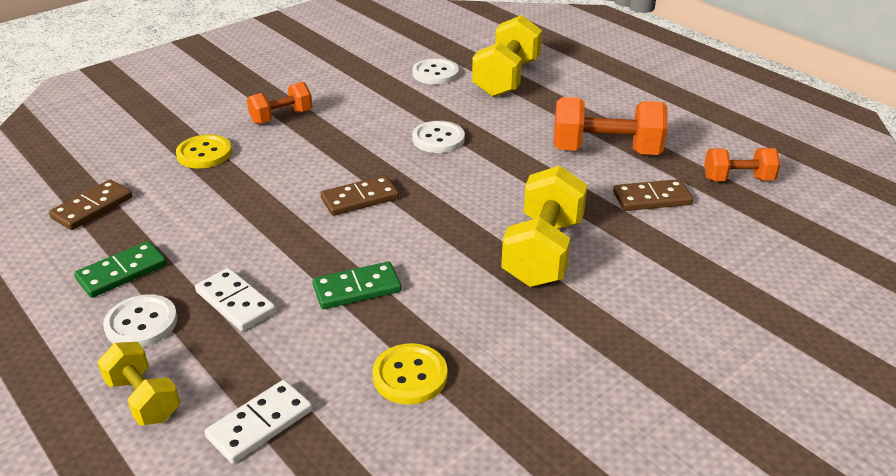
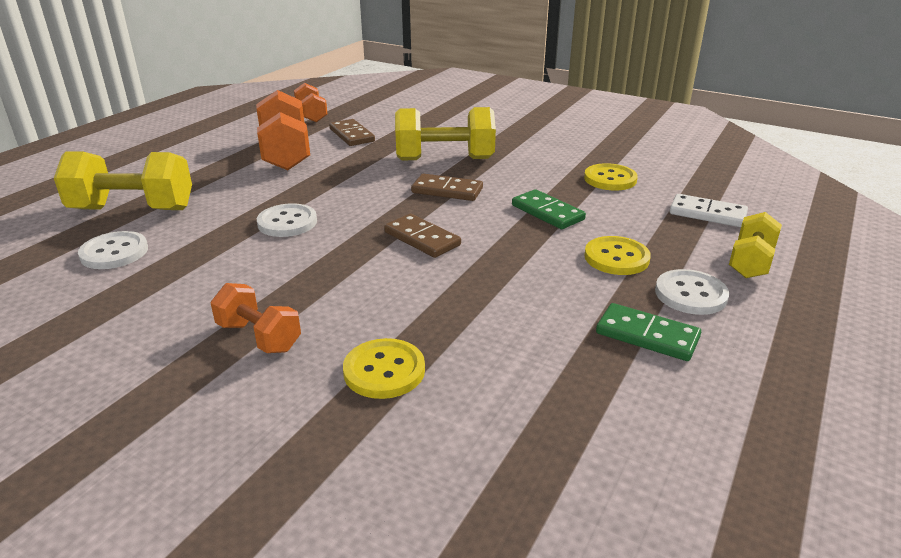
camera: 110 degrees left, 5 degrees down
brown domino [49,180,133,230] -> brown domino moved to [411,174,483,201]
white domino [195,268,276,331] -> yellow button [584,236,651,275]

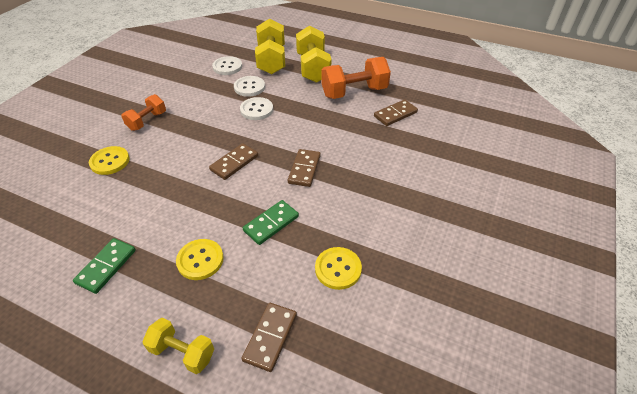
camera: 85 degrees right, 15 degrees up
orange dumbbell [294,83,327,122] -> none
yellow dumbbell [395,107,496,160] -> yellow dumbbell moved to [296,25,331,83]
white button [655,269,729,315] -> white button moved to [234,76,265,97]
white domino [670,194,748,227] -> brown domino [241,303,297,372]

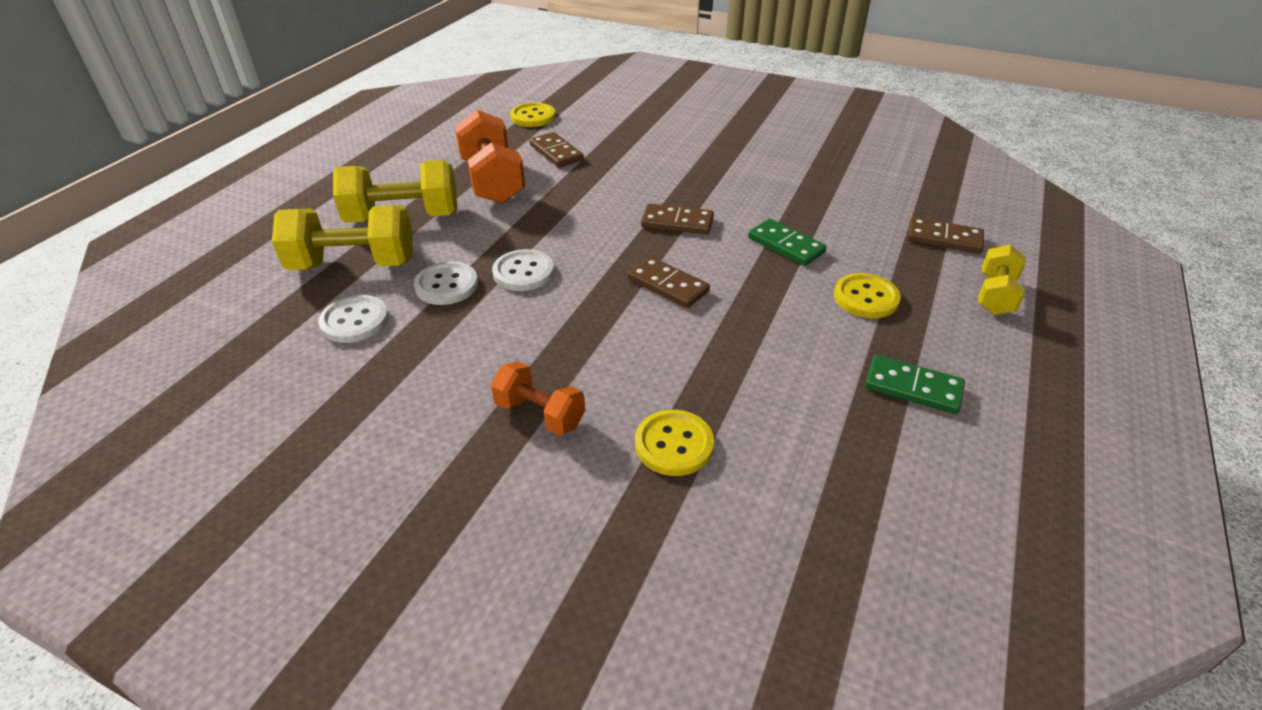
camera: 90 degrees left, 5 degrees down
yellow button [315,247,362,290] -> yellow button moved to [510,103,555,127]

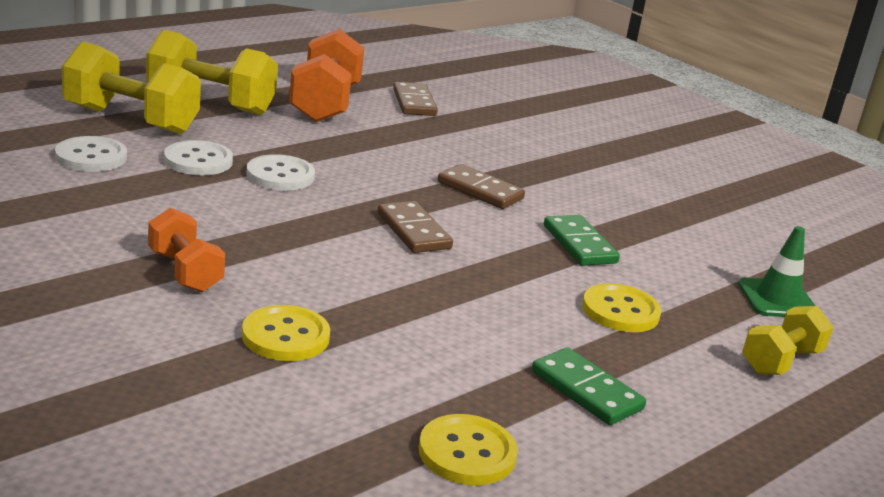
camera: 20 degrees right, 15 degrees down
yellow button [510,103,555,127] -> yellow button moved to [418,414,518,485]
brown domino [907,217,984,254] -> green traffic cone [738,226,815,317]

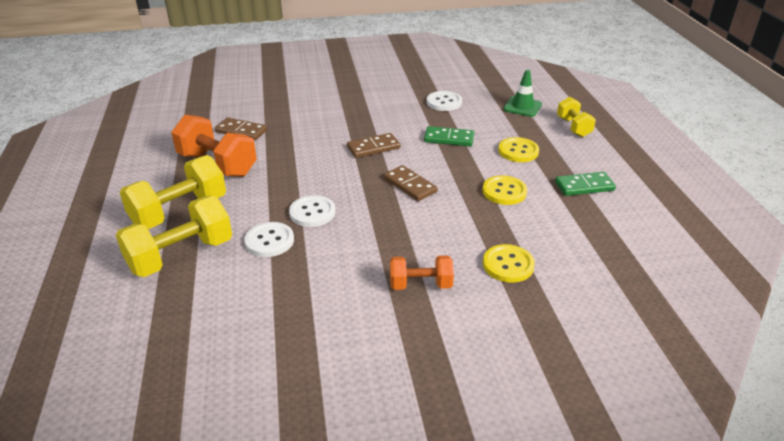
camera: 55 degrees left, 10 degrees up
white button [55,136,127,172] -> white button moved to [427,91,462,111]
brown domino [377,201,453,253] -> brown domino turned 45 degrees clockwise [384,165,438,201]
yellow button [418,414,518,485] -> yellow button moved to [482,176,527,205]

